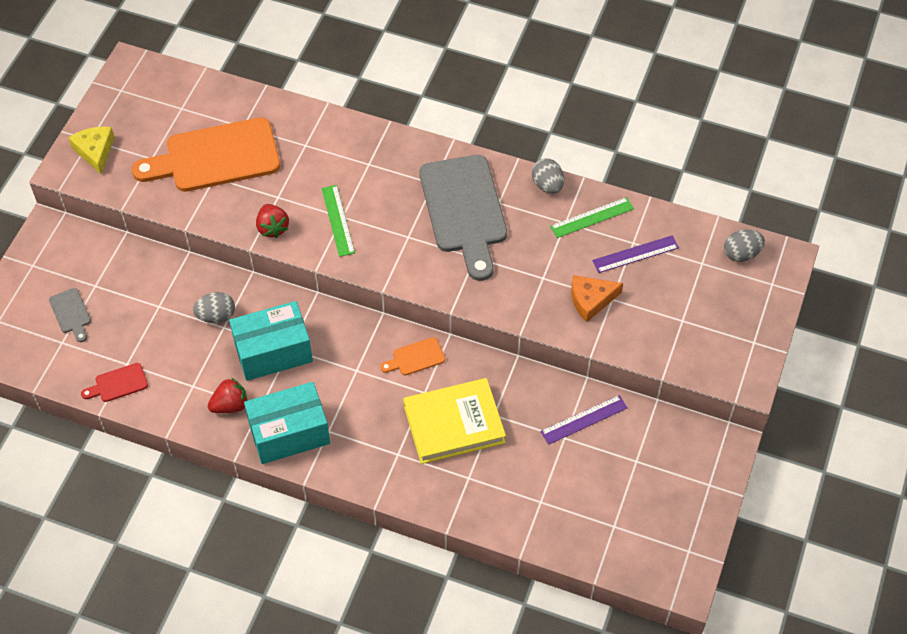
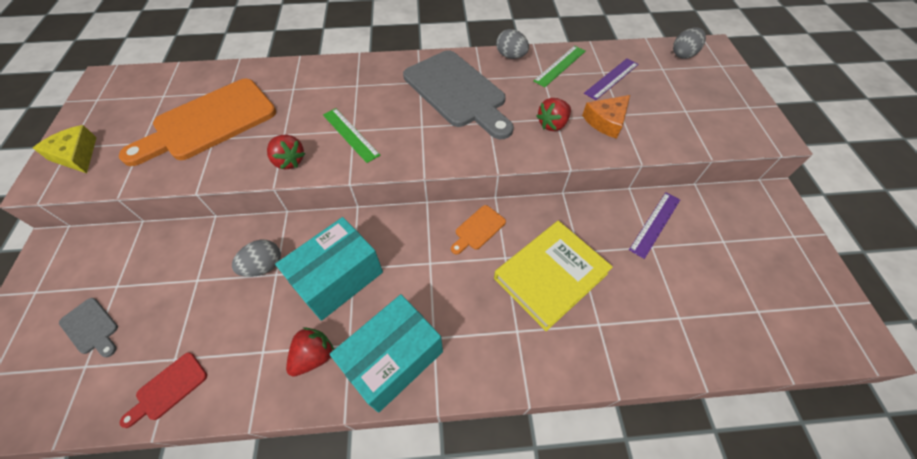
camera: 25 degrees left, 0 degrees up
none -> red strawberry [536,98,571,131]

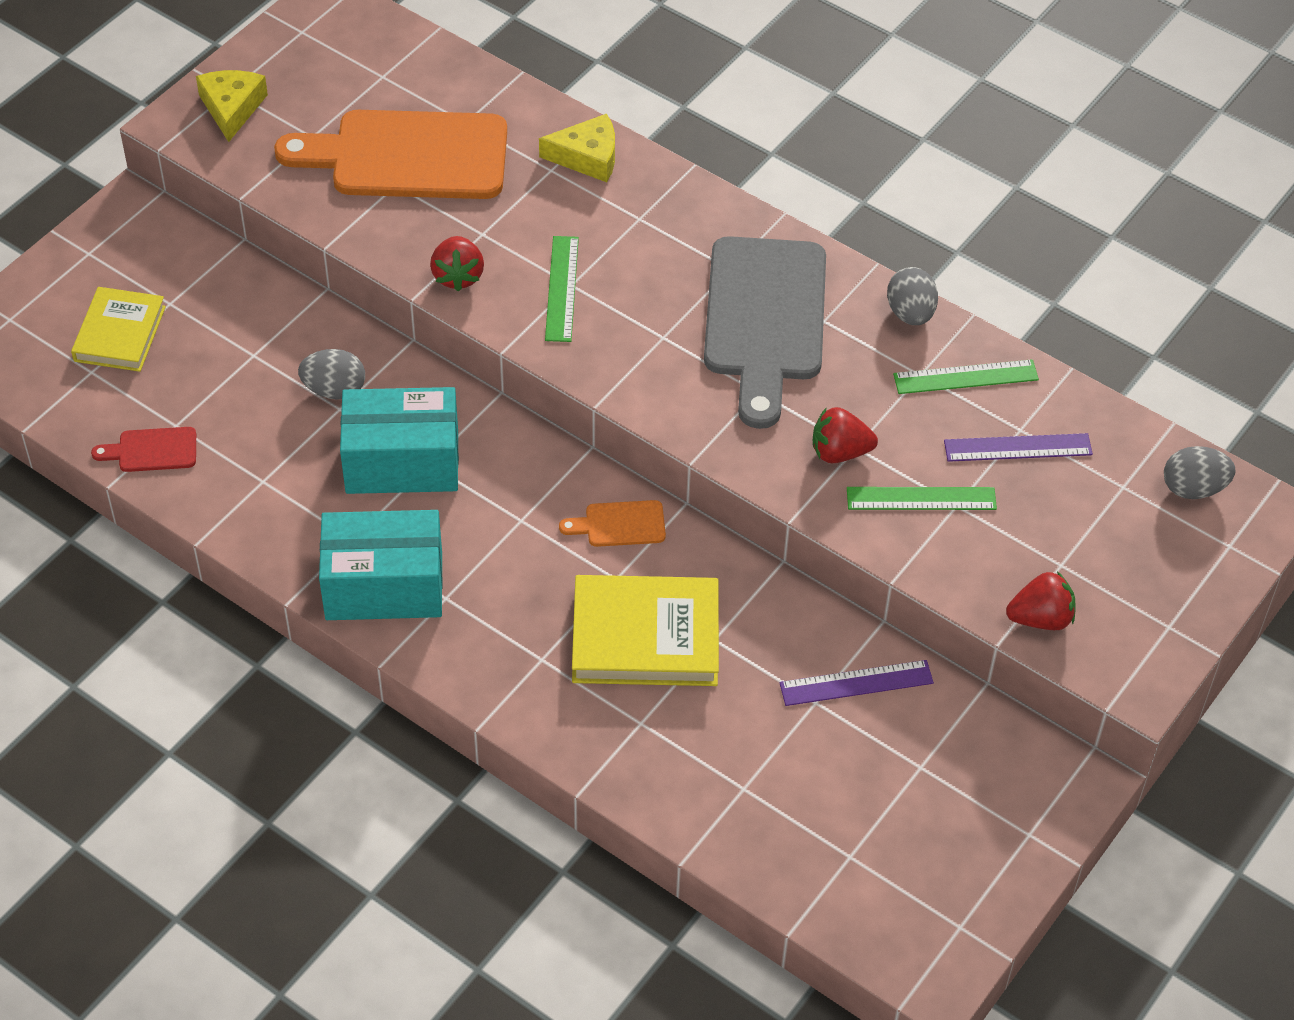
camera: 40 degrees right, 5 degrees down
grey cutting board [59,298,118,357] -> yellow book [71,287,166,372]
red strawberry [286,328,334,377] -> red strawberry moved to [1006,571,1076,630]
orange cheese [582,95,630,139] -> green ruler [847,487,997,510]
none -> yellow cheese [539,114,615,182]

